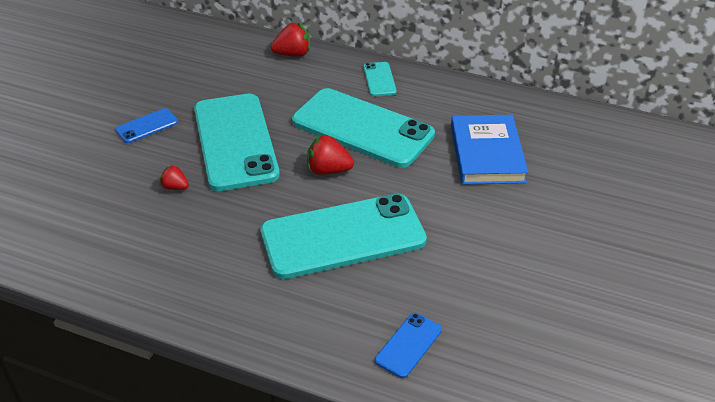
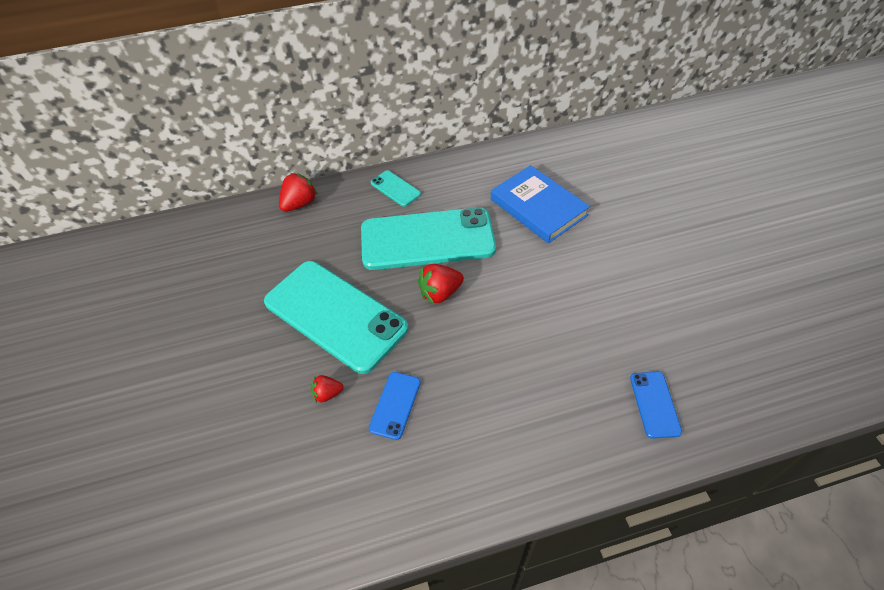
camera: 35 degrees left, 10 degrees up
blue phone [115,108,178,143] -> blue phone moved to [369,372,421,440]
turquoise phone [260,194,427,279] -> none

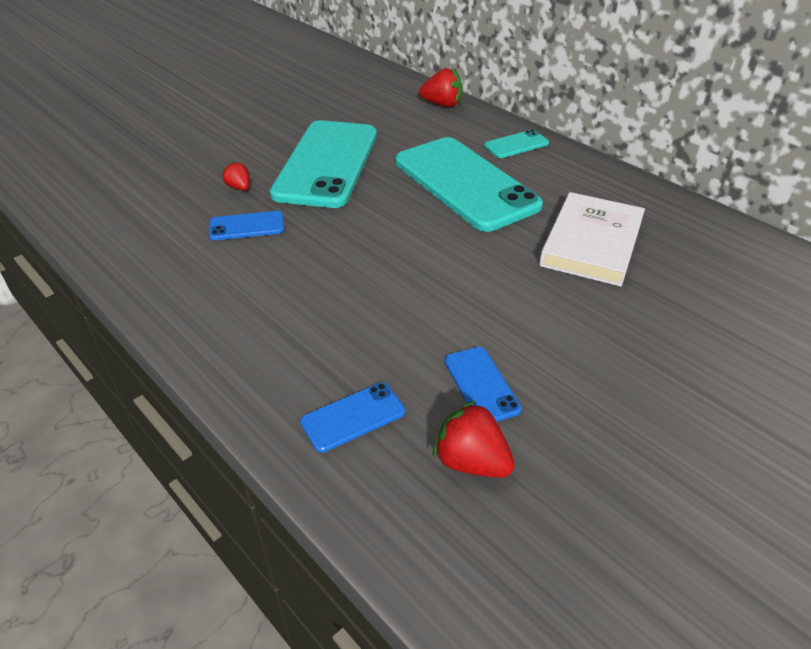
camera: 60 degrees right, 10 degrees down
turquoise phone [371,170,421,207] -> turquoise phone turned 45 degrees clockwise [484,129,549,158]
red strawberry [418,264,464,305] -> red strawberry moved to [433,400,515,478]
blue book [491,165,590,243] -> white book [539,192,645,287]
none -> blue phone [444,347,522,422]

